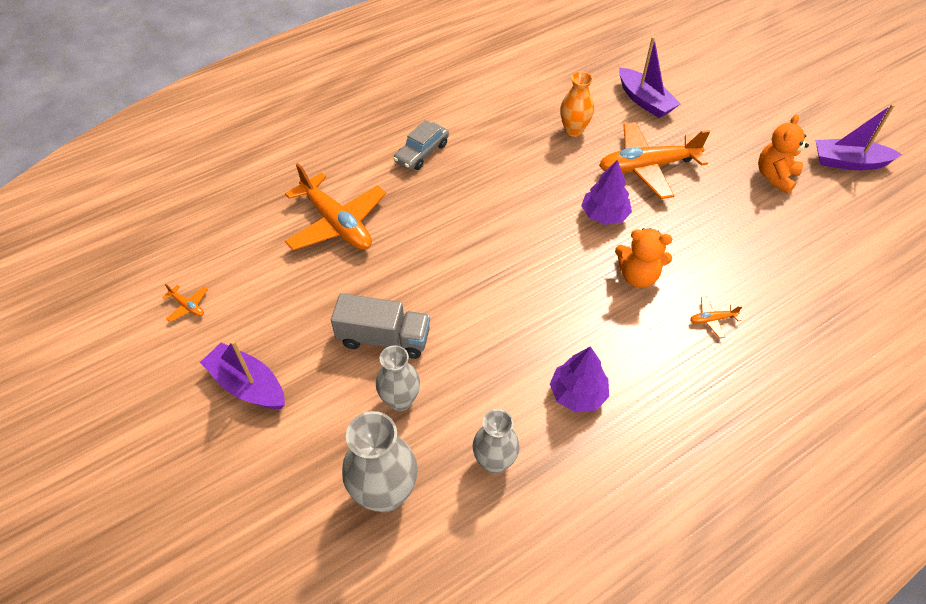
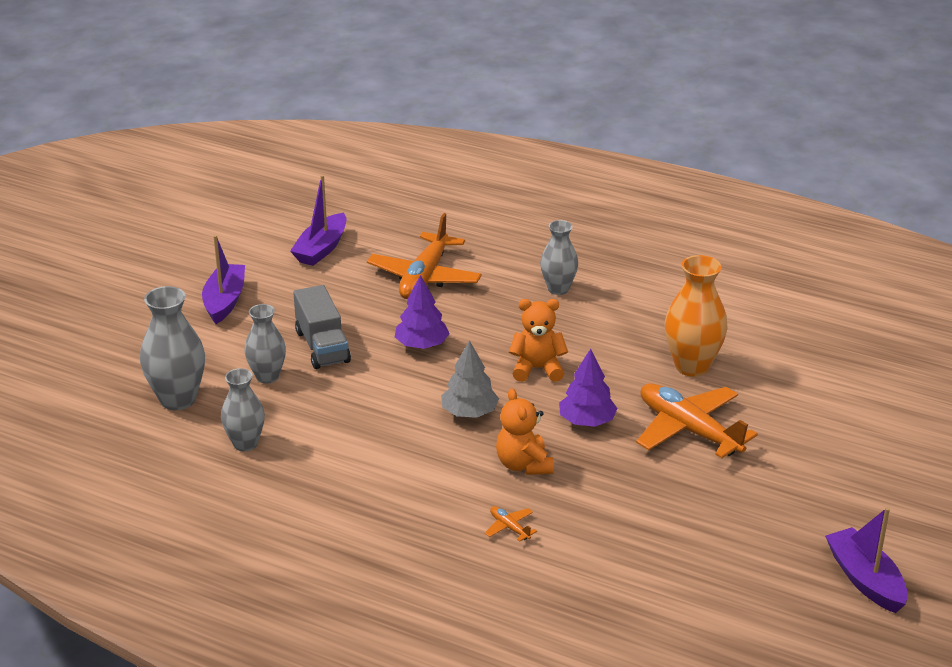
camera: 60 degrees right, 20 degrees down
orange plane [162,284,208,322] -> none
grey car [393,120,449,170] -> grey vase [540,220,578,295]
purple tree [550,346,609,413] -> purple tree moved to [395,275,450,349]
orange vase [560,71,594,137] -> orange vase [665,255,728,377], size x1.52
purple boat [619,37,681,118] -> purple boat moved to [290,175,346,266]
orange teddy bear [758,114,809,194] -> orange teddy bear moved to [509,299,568,382]
none -> grey tree [441,340,499,418]

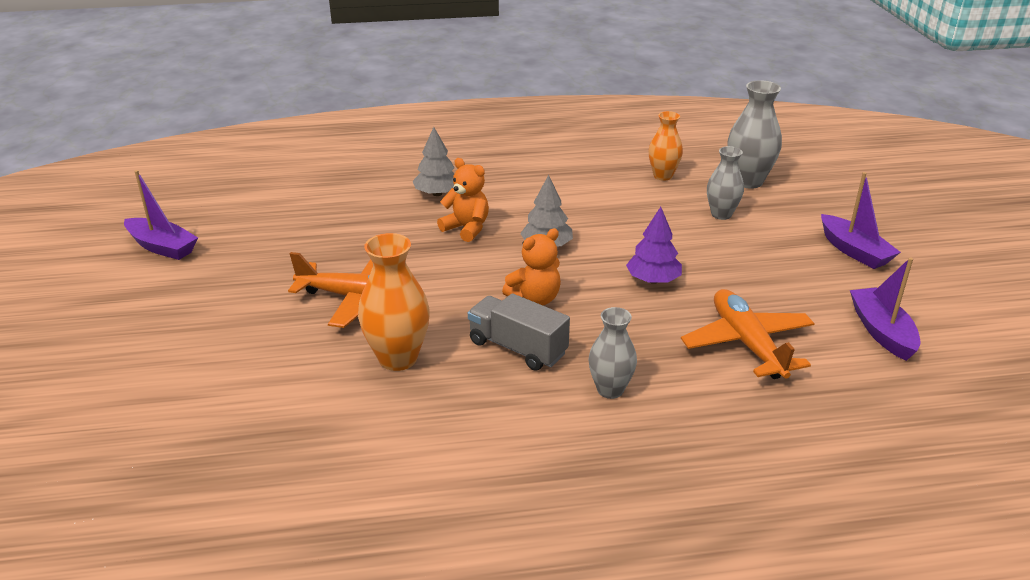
camera: 145 degrees right, 0 degrees up
grey vase [221,368,265,451] -> orange vase [649,111,683,181]
grey truck [293,285,351,369] -> grey truck moved to [468,293,570,371]
orange plane [485,506,537,542] -> grey tree [413,127,455,196]
purple tree [559,349,618,427] -> none

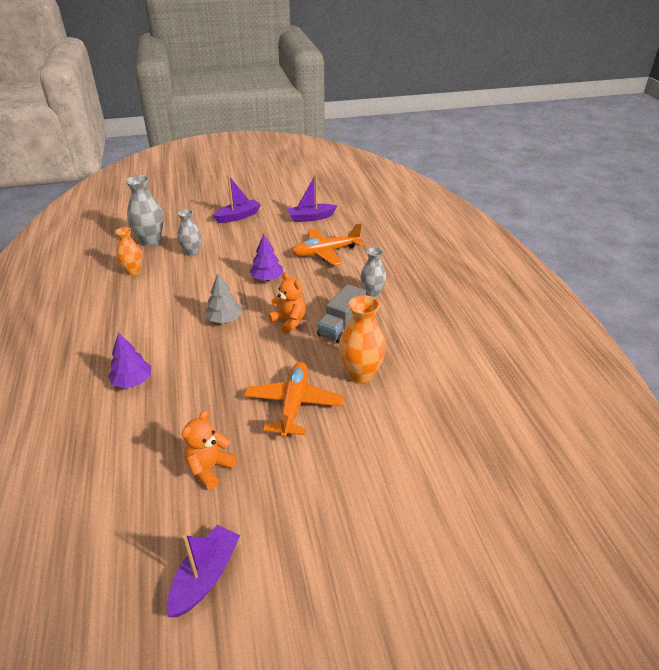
camera: 95 degrees left, 5 degrees up
grey tree [413,127,455,196] -> purple tree [108,333,151,388]
orange teddy bear [437,158,489,242] -> orange teddy bear moved to [182,410,237,490]

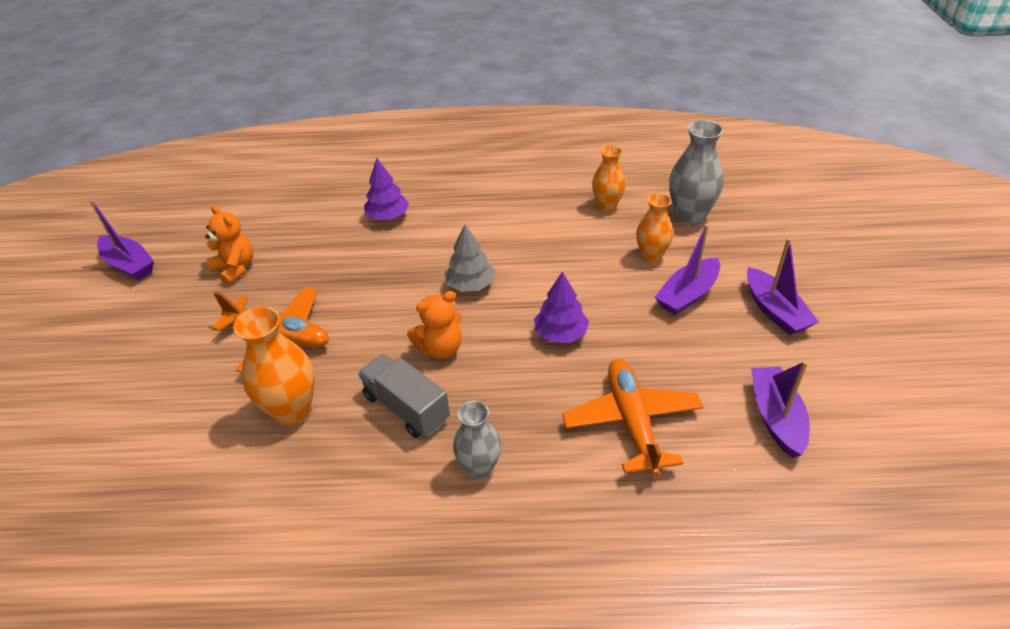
camera: 105 degrees right, 5 degrees up
grey vase [177,209,201,256] -> orange vase [636,193,673,263]
none -> purple boat [655,224,720,315]

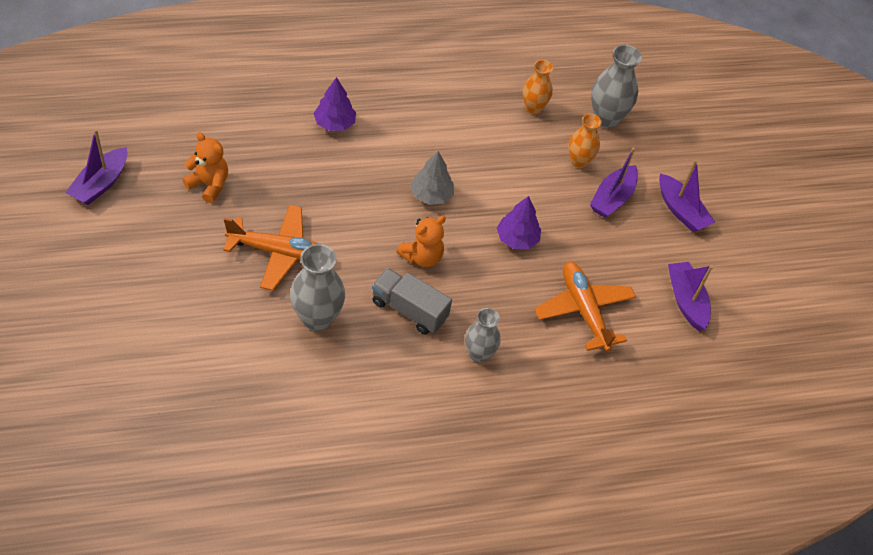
camera: 20 degrees left, 10 degrees up
purple boat [90,200,154,280] -> purple boat turned 90 degrees clockwise [65,129,127,205]
orange vase [233,306,315,426] -> grey vase [290,244,345,331]

